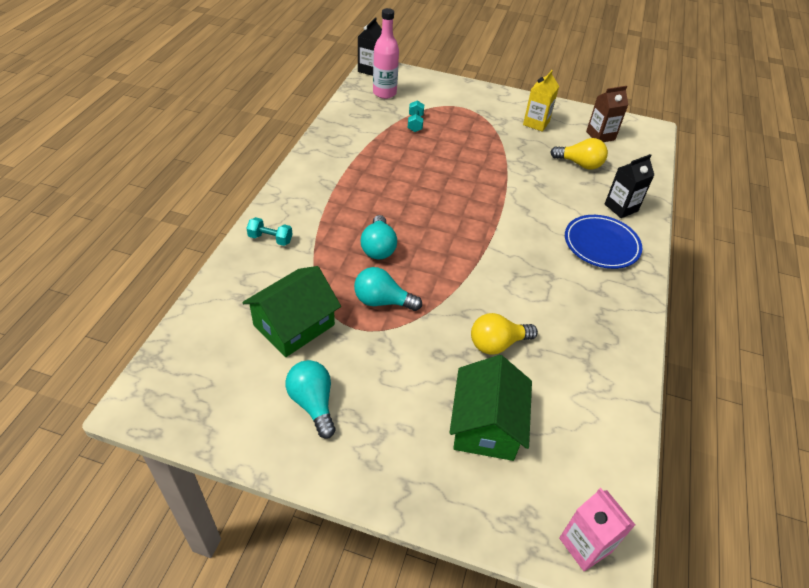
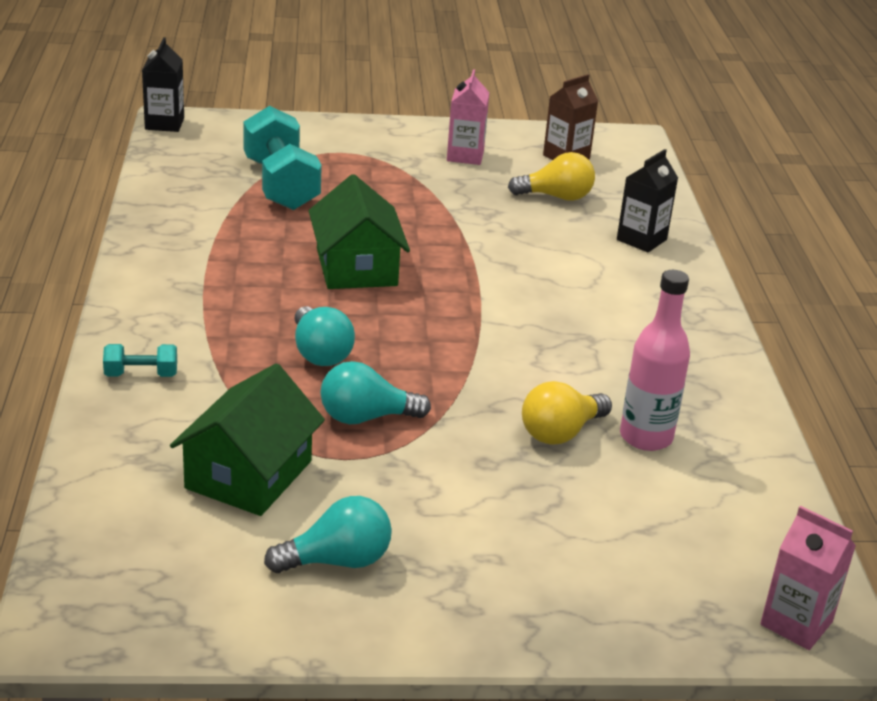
camera: 20 degrees left, 15 degrees down
turquoise light bulb [285,360,336,439] -> turquoise light bulb turned 120 degrees clockwise [264,496,392,573]
pink bottle [373,8,399,99] -> pink bottle moved to [620,270,690,451]
turquoise dumbbell [408,100,424,132] -> turquoise dumbbell [243,106,322,210], size x2.17
green house [449,355,532,461] -> green house moved to [309,174,410,289]
yellow carton [523,70,559,132] -> pink carton [447,69,490,165]
blue plate [565,215,642,269] -> none

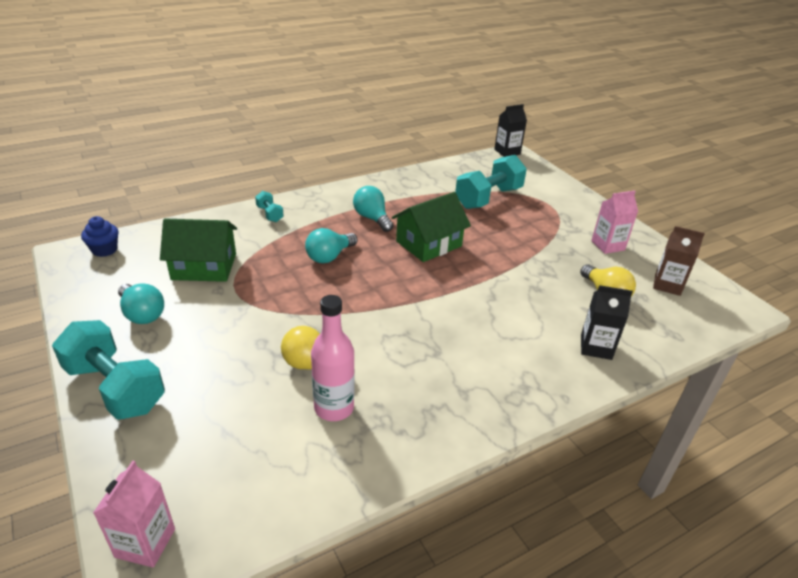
camera: 65 degrees right, 5 degrees up
turquoise light bulb [321,361,431,424] -> turquoise light bulb moved to [353,186,393,232]
none -> turquoise dumbbell [52,320,165,420]
none -> blue cupcake [81,216,119,257]

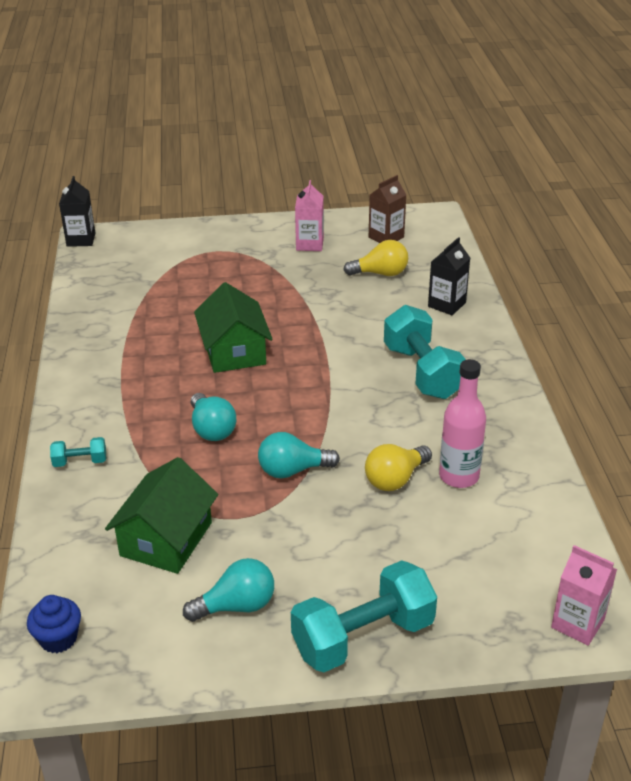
camera: 65 degrees left, 0 degrees up
turquoise light bulb [353,186,393,232] -> turquoise light bulb moved to [258,432,340,478]
turquoise dumbbell [455,155,527,209] -> turquoise dumbbell moved to [384,305,466,399]

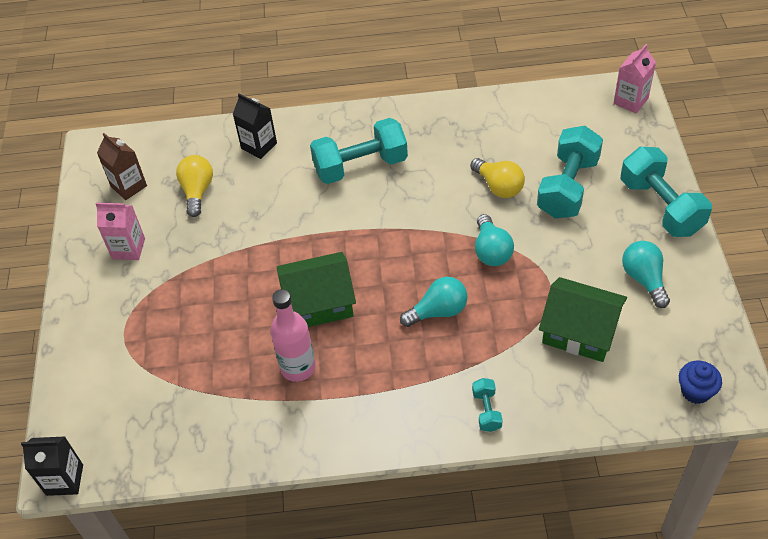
camera: 85 degrees left, 15 degrees up
pink bottle [439,359,486,488] -> pink bottle moved to [270,289,316,382]
none -> turquoise dumbbell [537,126,603,219]

